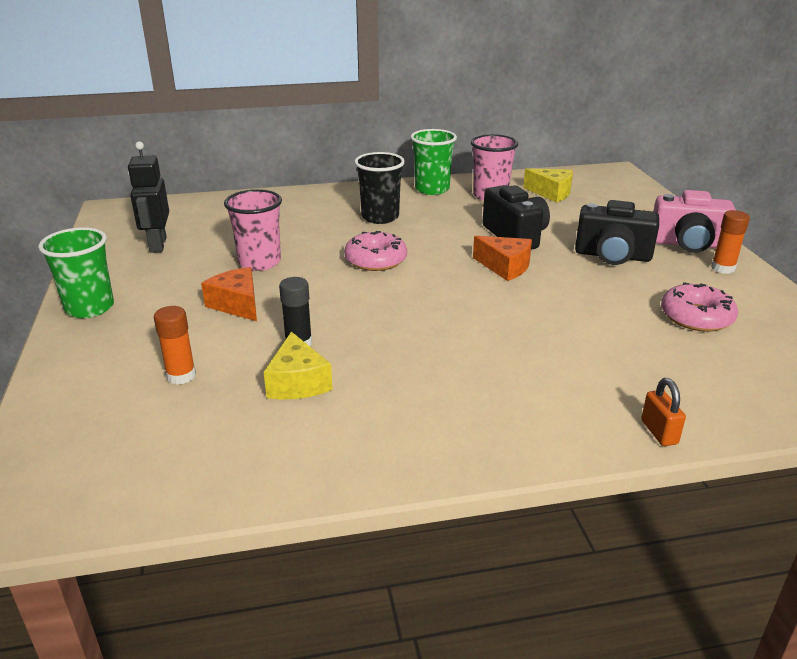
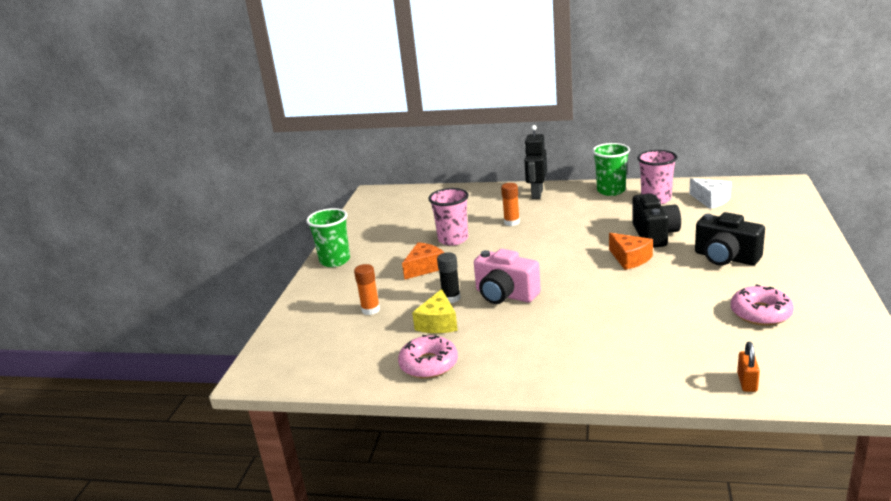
camera: 25 degrees right, 5 degrees down
black robot [128,141,169,253] -> black robot moved to [524,125,547,199]
orange cheese [201,267,257,321] -> orange cheese turned 60 degrees clockwise [402,242,444,280]
pink donut [344,231,407,271] -> pink donut moved to [398,335,458,379]
black cup [354,152,405,224] -> none
yellow cheese [523,168,573,203] -> white cheese [689,178,732,209]
orange padlock [641,378,686,446] -> orange padlock moved to [737,342,760,392]
pink camera [653,190,736,253] -> pink camera moved to [474,249,541,304]
orange glue stick [711,210,750,274] -> orange glue stick moved to [501,183,520,226]

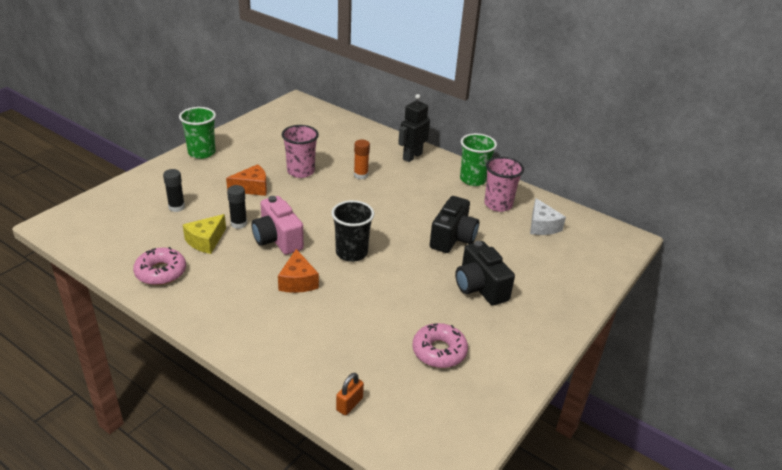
camera: 20 degrees right, 10 degrees up
orange glue stick [354,264,380,315] -> black glue stick [163,169,185,212]
orange cheese [609,233,653,270] -> orange cheese moved to [278,249,319,293]
none -> black cup [331,200,374,262]

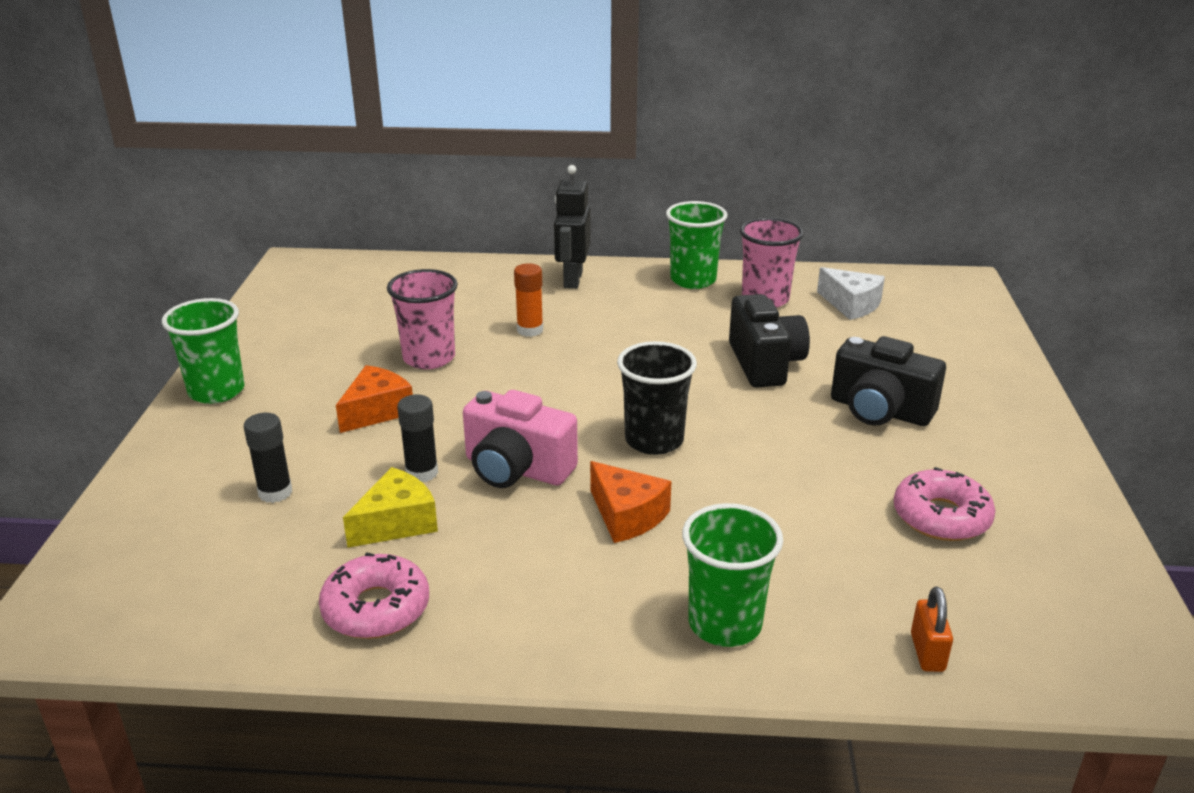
camera: 30 degrees left, 5 degrees down
yellow cheese [183,214,226,254] -> yellow cheese turned 135 degrees counterclockwise [343,467,438,548]
none -> green cup [682,503,783,647]

